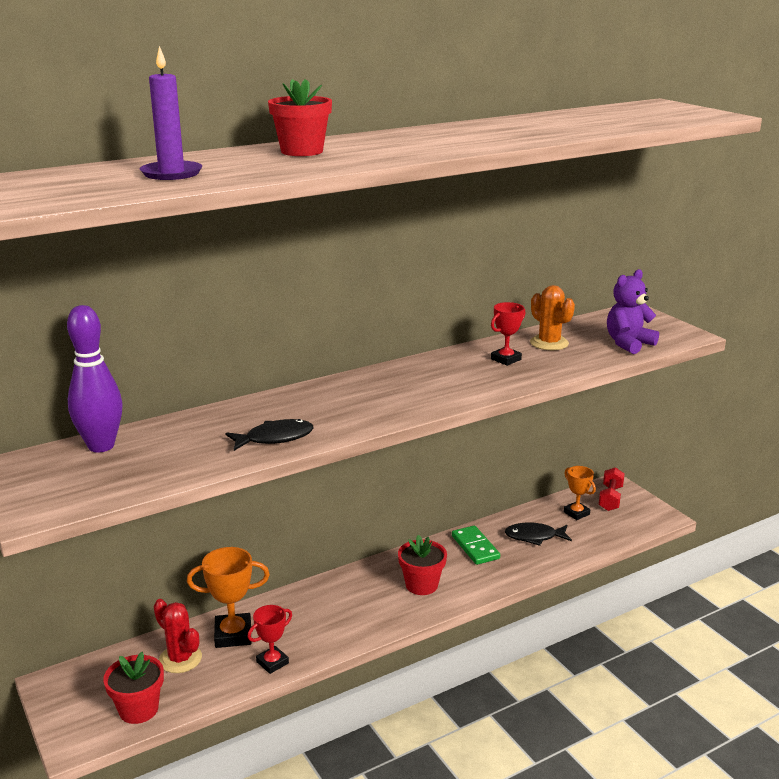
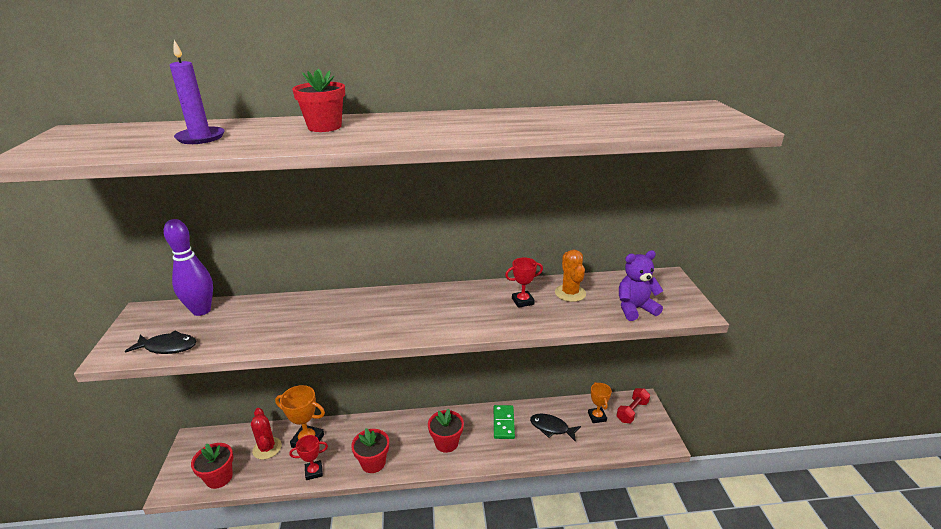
camera: 25 degrees right, 5 degrees up
black fish [225,419,313,451] -> black fish moved to [125,330,196,354]
none -> red flower pot [351,428,389,473]

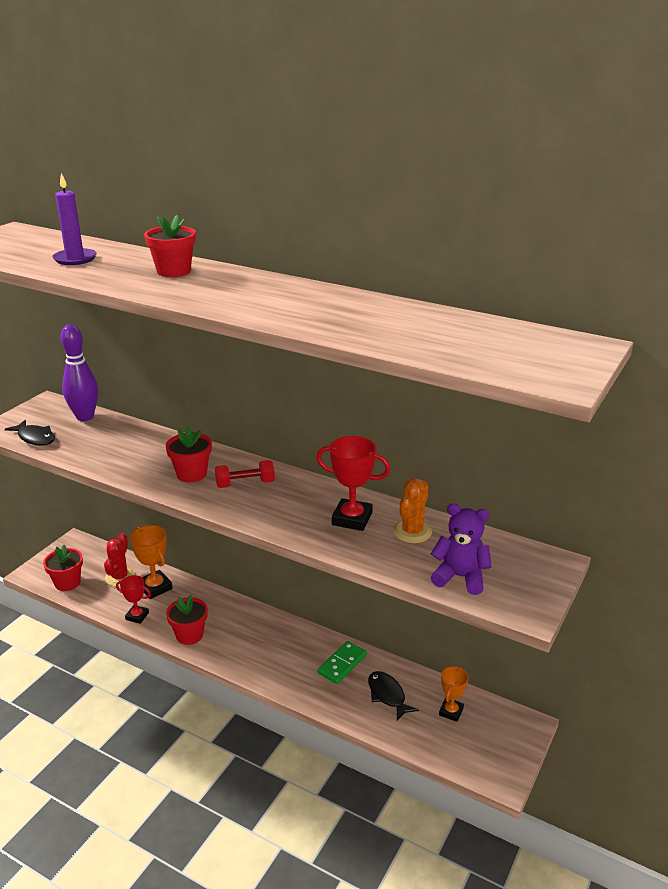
camera: 35 degrees right, 0 degrees up
red flower pot [428,408,464,453] -> red flower pot moved to [166,427,212,482]
red trophy [505,257,543,308] -> red trophy [316,436,391,531], size x1.56
red dumbbell [617,388,650,423] -> red dumbbell moved to [215,460,275,488]

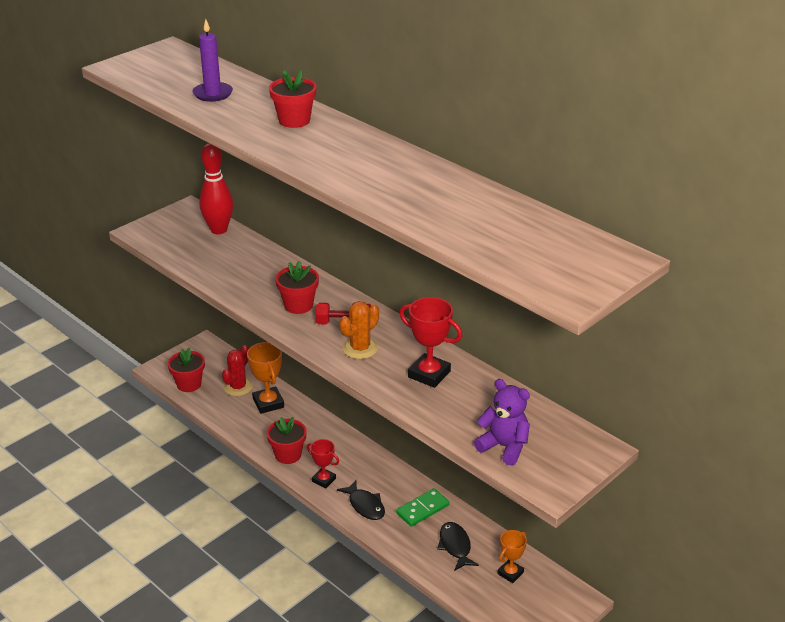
camera: 15 degrees right, 5 degrees up
black fish [5,420,55,446] -> black fish moved to [337,480,385,520]
purple bowling pin [61,324,98,421] -> red bowling pin [199,143,233,234]
red trophy [116,575,151,624] -> red trophy moved to [307,439,339,488]
orange cactus [393,478,432,543] -> orange cactus moved to [340,301,379,359]

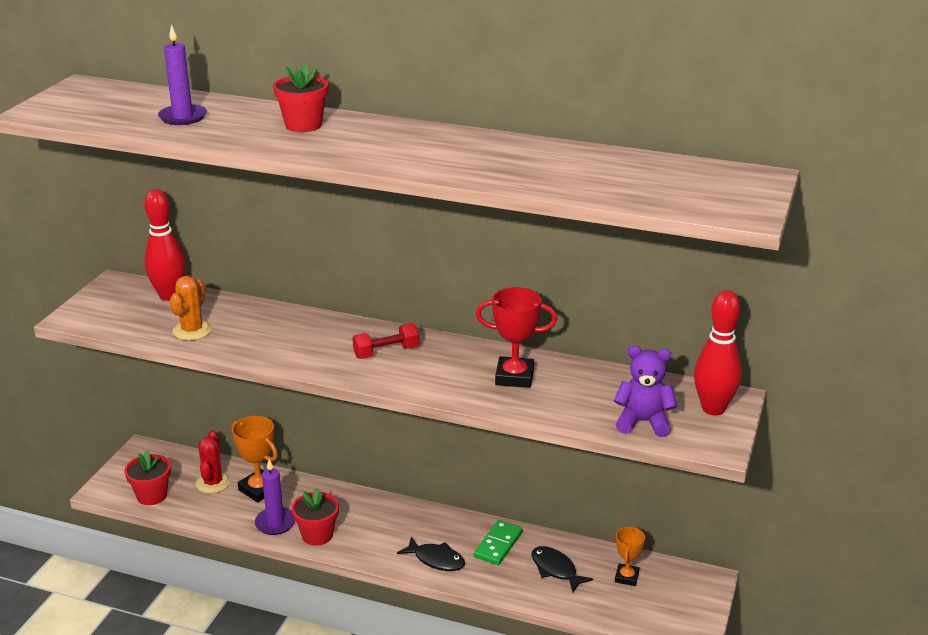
camera: 25 degrees left, 5 degrees down
red flower pot [275,261,319,314] -> none
red trophy [307,439,339,488] -> none
orange cactus [340,301,379,359] -> orange cactus moved to [170,276,212,341]
none -> purple candle [255,459,295,535]
none -> red bowling pin [694,290,742,415]

